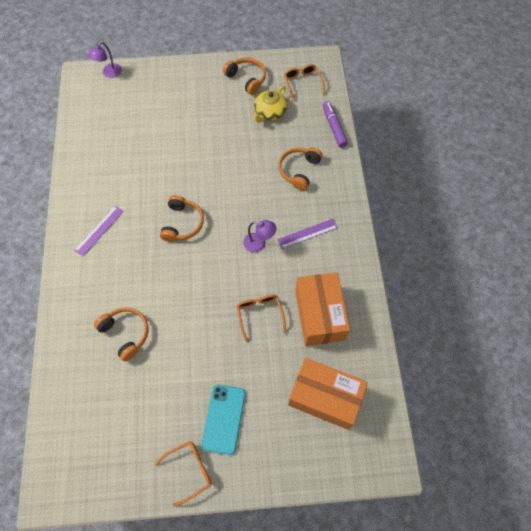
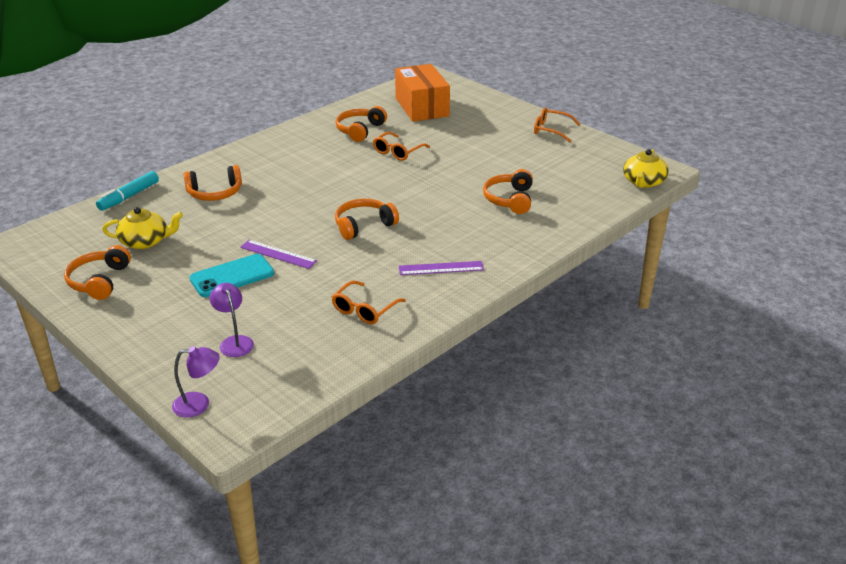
camera: 130 degrees left, 30 degrees down
turquoise phone [201,384,245,455] -> turquoise phone moved to [190,254,274,297]
purple lamp [243,220,276,253] -> purple lamp moved to [210,283,254,357]
purple ruler [277,219,338,249] -> purple ruler moved to [240,240,317,269]
orange glasses [284,64,325,102] -> orange glasses moved to [332,281,406,324]
orange box [295,272,350,346] -> orange headphones [335,106,387,142]
purple marker [323,101,348,148] -> turquoise marker [96,171,159,211]
none -> yellow teapot [623,149,669,188]

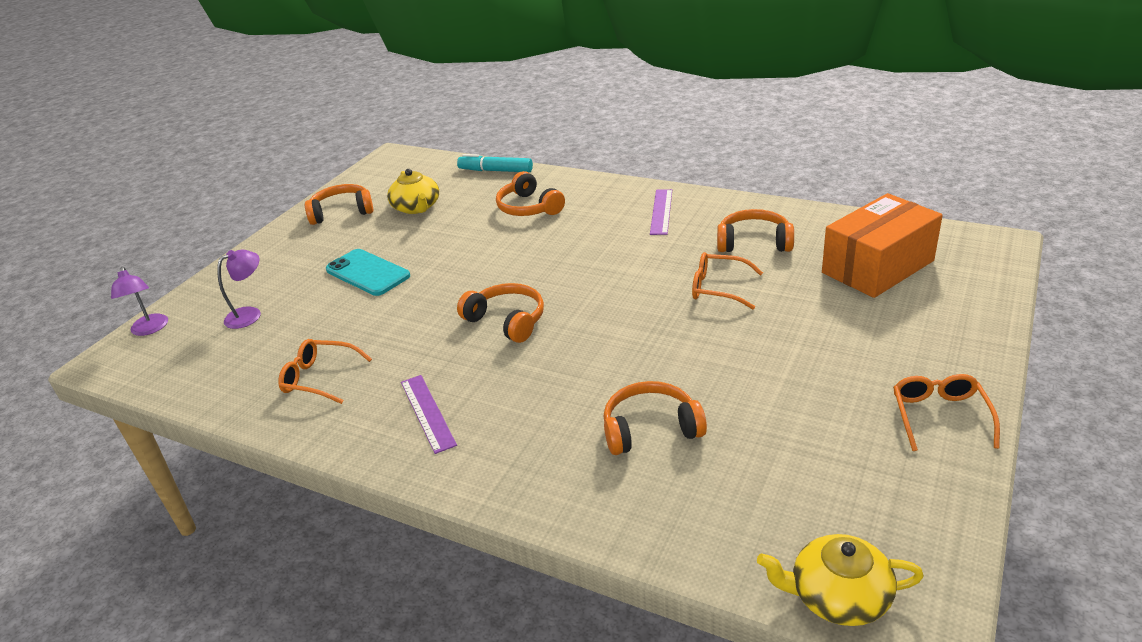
camera: 75 degrees right, 0 degrees up
purple ruler [240,240,317,269] -> purple ruler moved to [650,189,672,235]

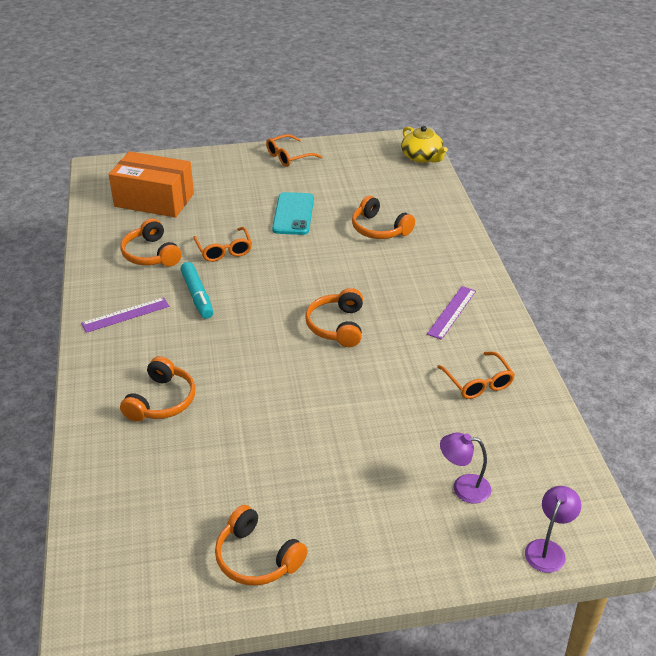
camera: 130 degrees left, 5 degrees up
turquoise phone [326,249,410,296] -> turquoise phone moved to [272,192,314,235]
yellow teapot [387,169,439,214] -> none
turquoise marker [457,154,533,172] -> turquoise marker moved to [180,262,213,319]

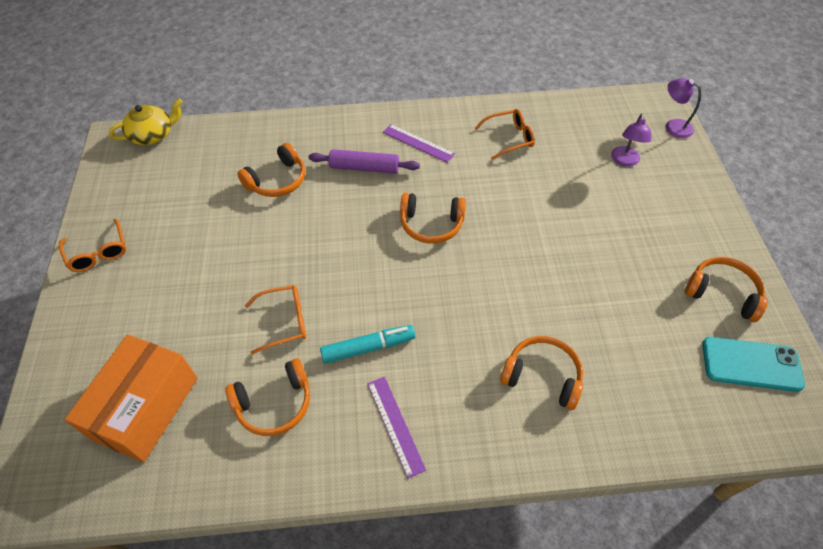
camera: 85 degrees left, 15 degrees up
orange headphones [215,505,308,586] -> orange headphones turned 105 degrees counterclockwise [685,257,768,322]
turquoise phone [272,192,314,235] -> turquoise phone moved to [702,337,805,392]
none -> purple rolling pin [309,149,420,174]

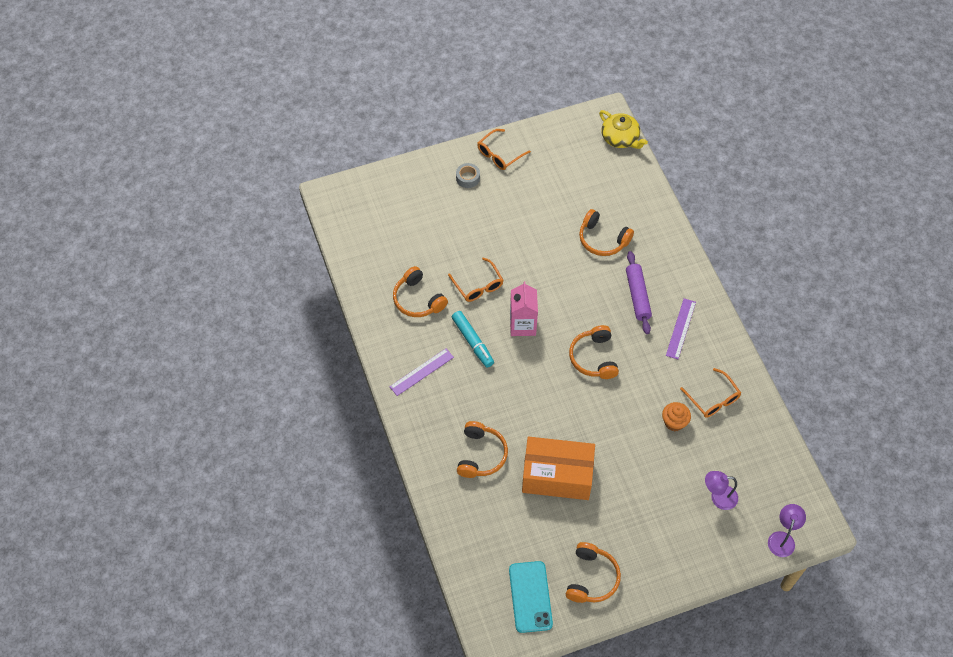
camera: 75 degrees right, 5 degrees up
orange box [64,334,198,463] -> orange box moved to [522,437,595,500]
none -> grey tape [456,163,480,188]
none -> pink carton [510,281,538,336]
none -> orange cupcake [662,402,691,431]

